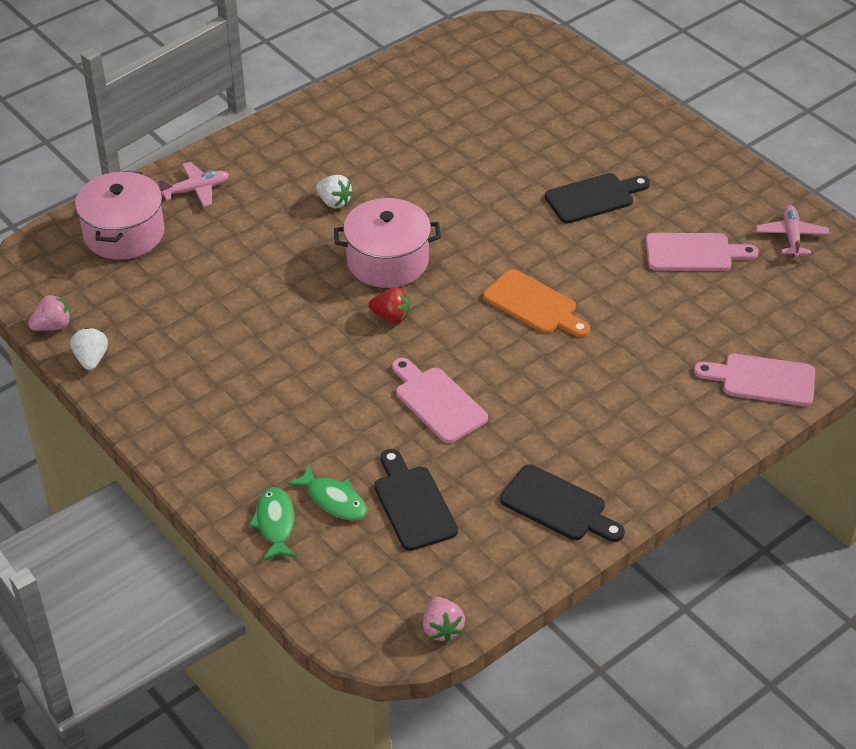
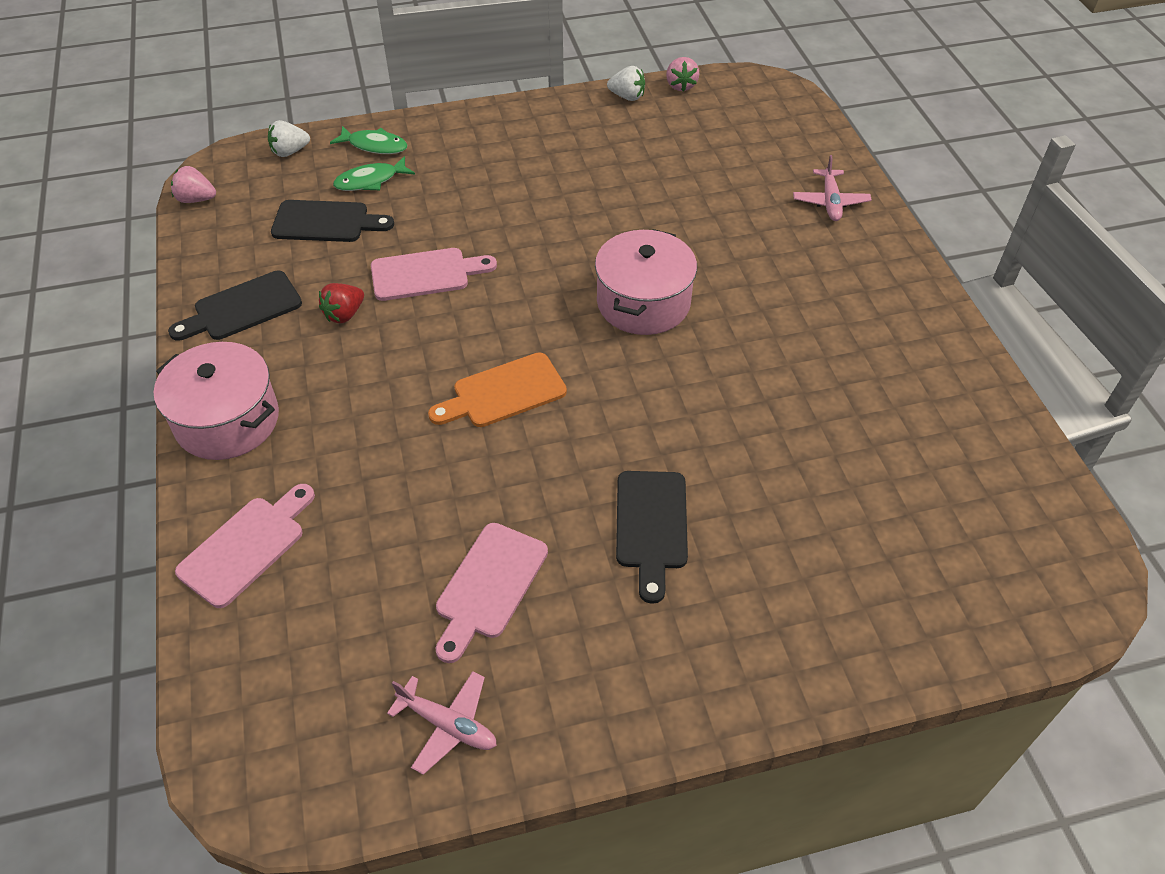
camera: 115 degrees right, 5 degrees up
pink pot [75,171,164,260] -> pink pot moved to [154,342,279,460]
white strawberry [316,175,353,209] -> white strawberry moved to [268,120,310,157]
red strawberry [369,287,410,323] -> red strawberry moved to [319,283,364,323]

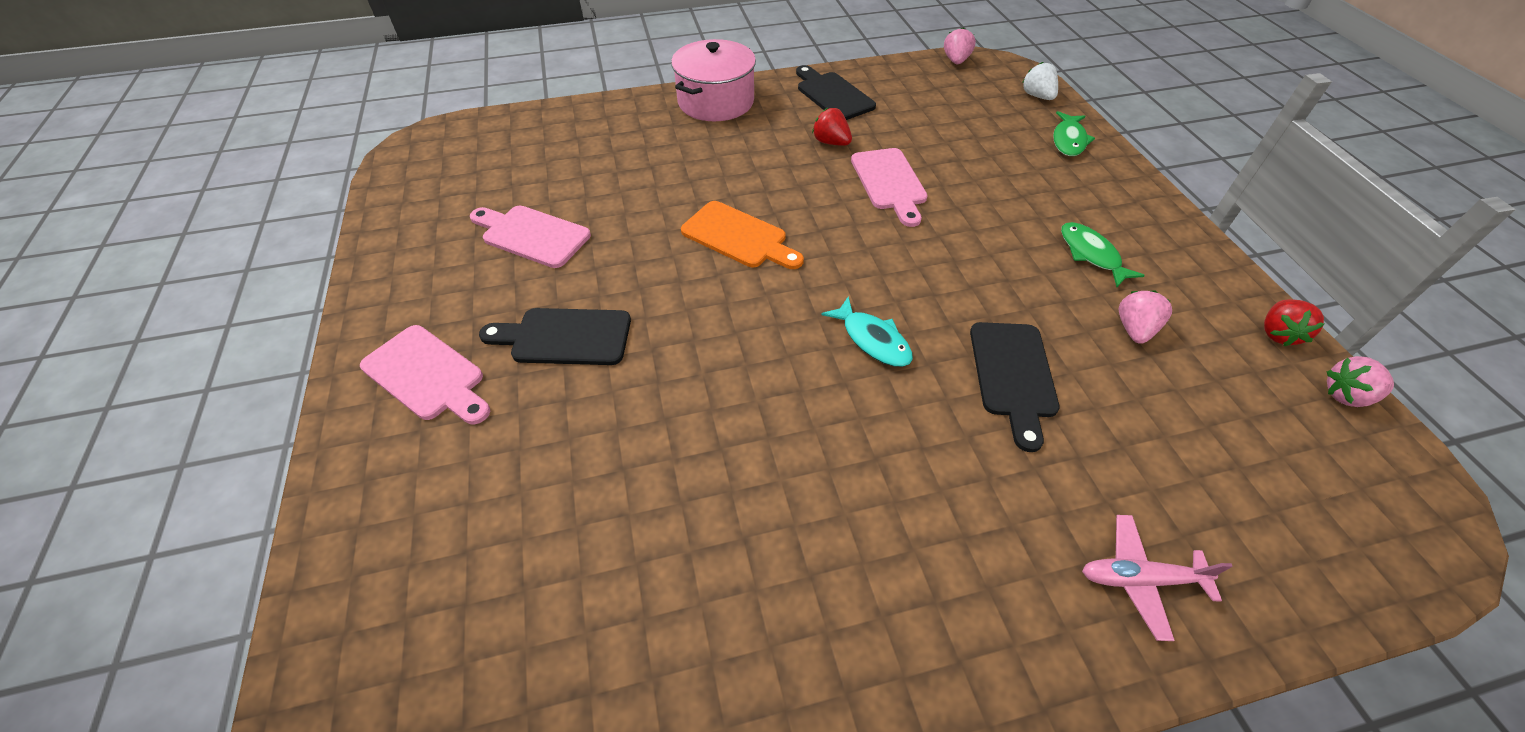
camera: 90 degrees right, 0 degrees up
pink cutting board [175,484,315,608] -> pink cutting board moved to [360,325,490,424]
black cutting board [271,200,394,242] -> black cutting board moved to [970,322,1060,452]
green fish [333,156,415,191] -> green fish moved to [1061,222,1145,287]
pink plane [387,671,497,775] -> none
orange cutting board [428,352,567,427] -> orange cutting board turned 150 degrees clockwise [681,201,804,269]
pink pot [595,229,697,335] -> turquoise fish [821,296,913,367]
white strawberry [607,66,645,101] -> red strawberry [1264,299,1324,346]
none -> pink strawberry [1118,290,1172,344]

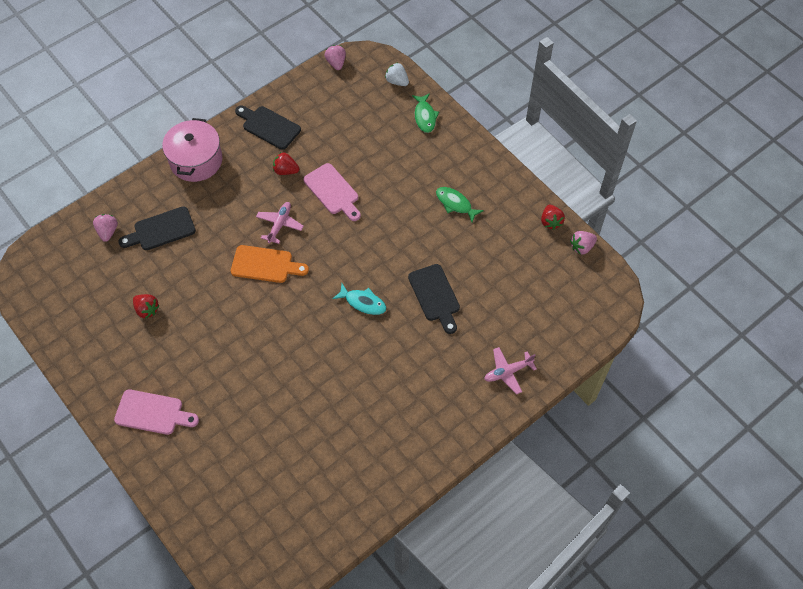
camera: 25 degrees left, 10 degrees up
pink cutting board [470,206,591,268] -> red strawberry [133,294,160,319]
black cutting board [479,308,631,365] -> black cutting board moved to [118,206,196,250]
pink strawberry [1118,290,1172,344] -> pink strawberry moved to [93,214,118,242]
none -> pink plane [256,202,304,244]

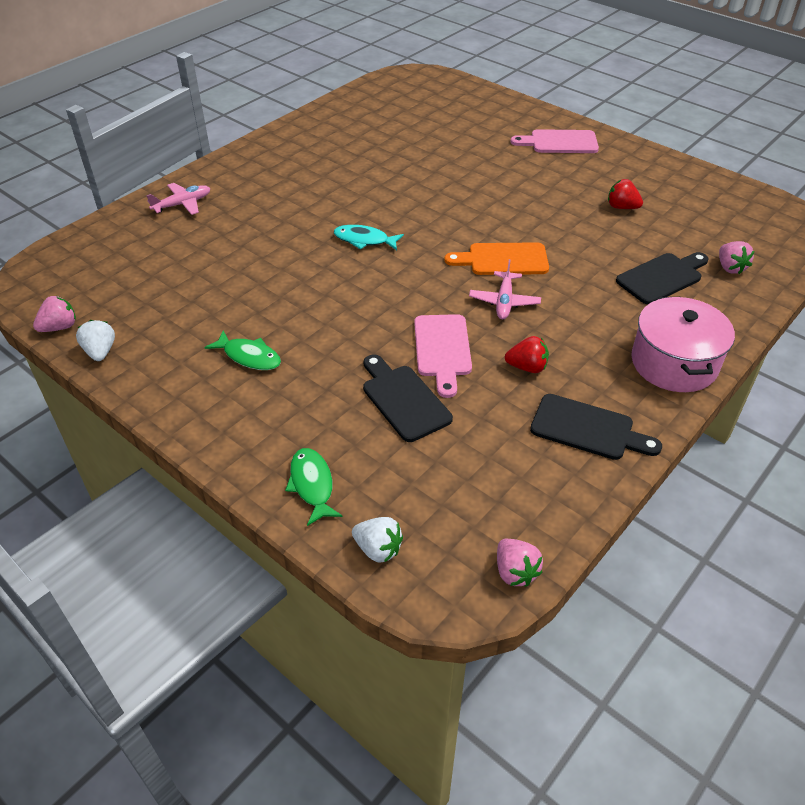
camera: 170 degrees right, 15 degrees down
pink cutting board [303,163,361,221] -> pink cutting board turned 135 degrees counterclockwise [414,314,472,398]
black cutting board [408,264,460,334] -> black cutting board moved to [363,354,453,442]
red strawberry [541,204,565,230] -> white strawberry [76,320,115,361]

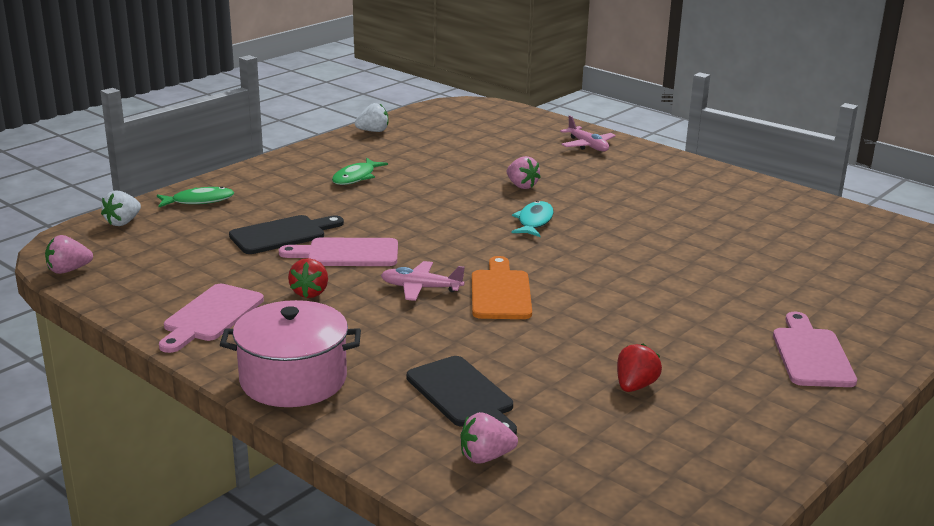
camera: 90 degrees right, 20 degrees down
pink strawberry [33,296,76,332] -> pink strawberry moved to [507,156,541,189]
black cutting board [530,394,662,460] -> pink cutting board [159,284,264,353]

